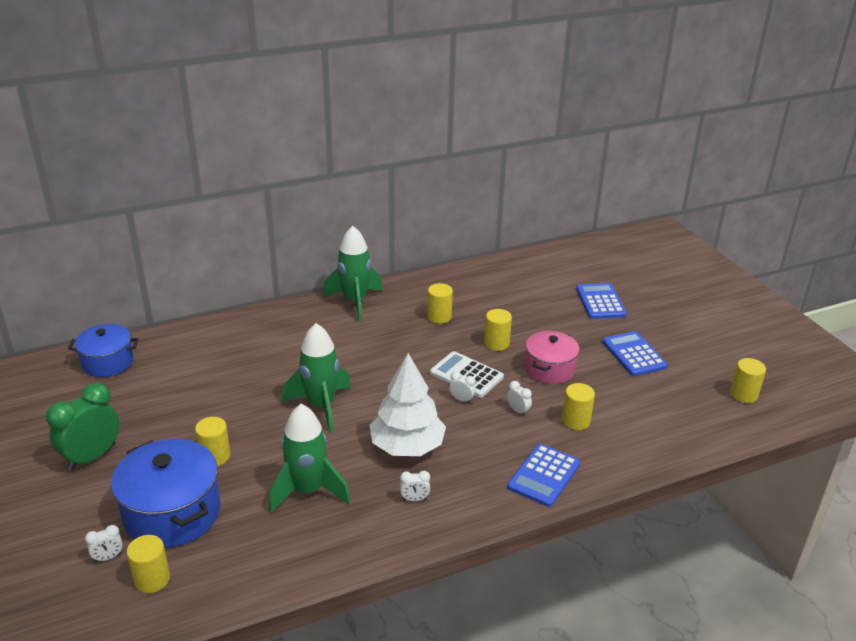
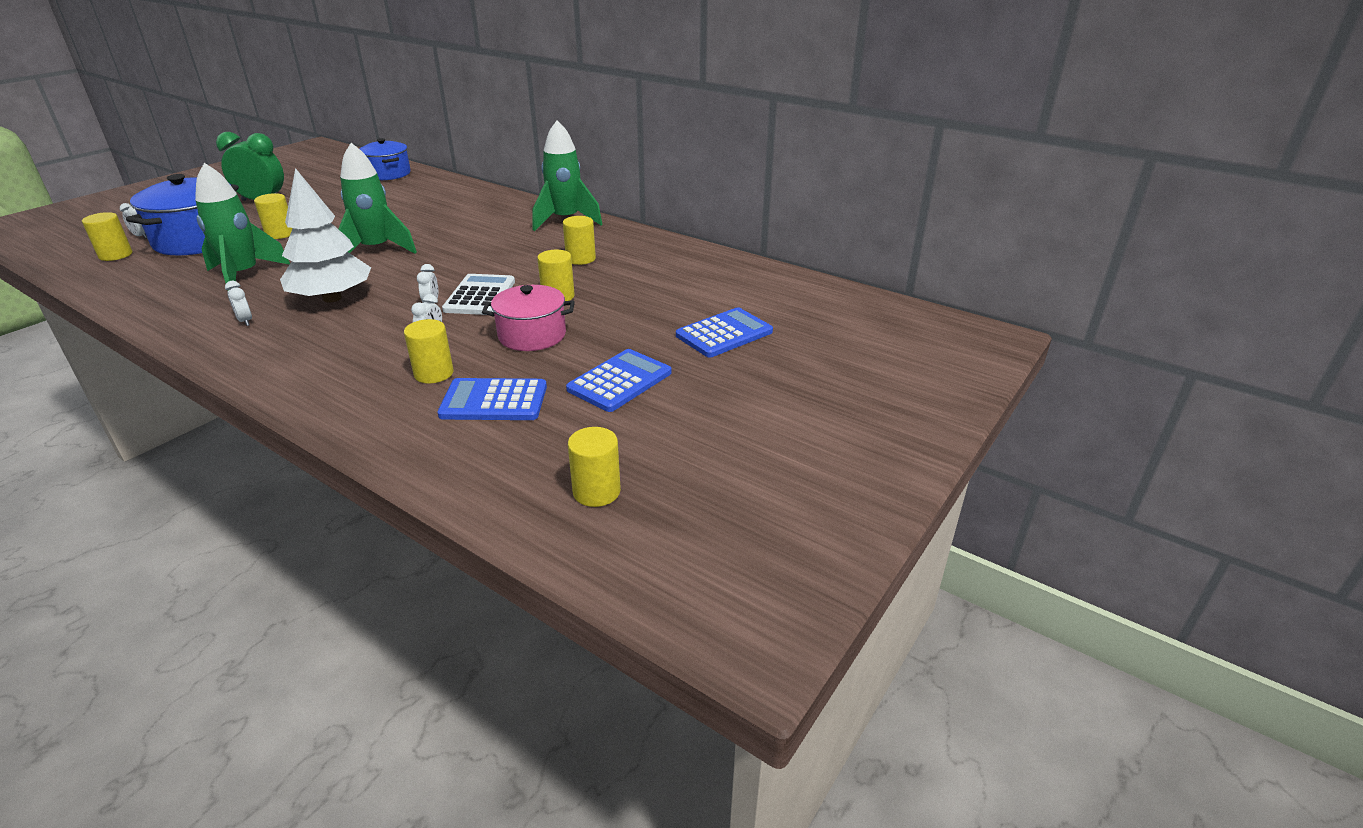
camera: 60 degrees right, 0 degrees up
blue calculator [507,444,580,507] -> blue calculator moved to [437,378,547,420]

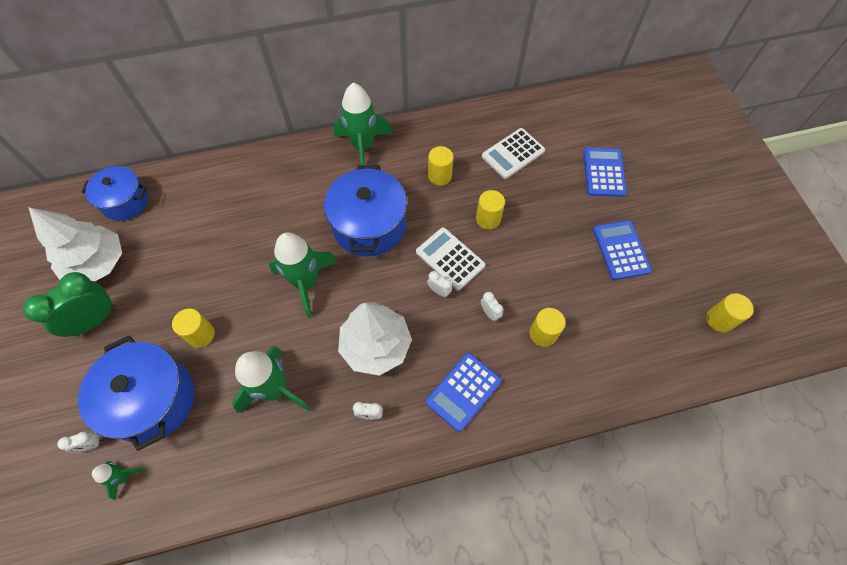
camera: 50 degrees left, 30 degrees up
yellow cylinder [82,212,132,261] -> green rocket [92,461,146,500]
blue calculator [437,378,547,420] -> blue calculator moved to [426,353,502,432]
pink pot [482,285,575,351] -> none
none -> white tree [28,207,122,282]
none -> blue pot [324,165,407,257]
none -> white calculator [482,128,545,179]

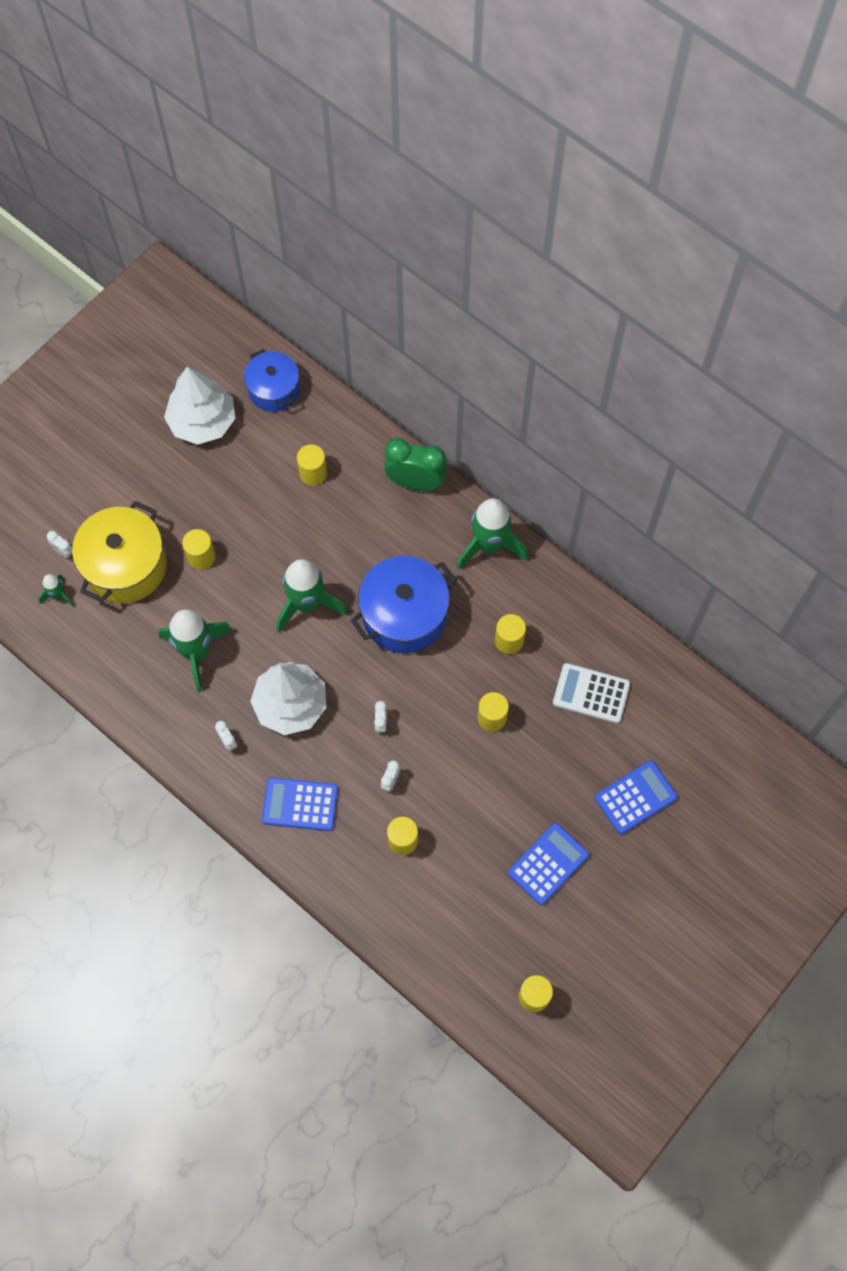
camera: 55 degrees right, 5 degrees up
green clock [23,272,116,337] -> green clock moved to [384,438,447,491]
blue pot [78,335,195,451] -> yellow pot [72,501,167,603]
white calculator [416,227,485,291] -> none
none -> yellow cylinder [297,444,327,486]

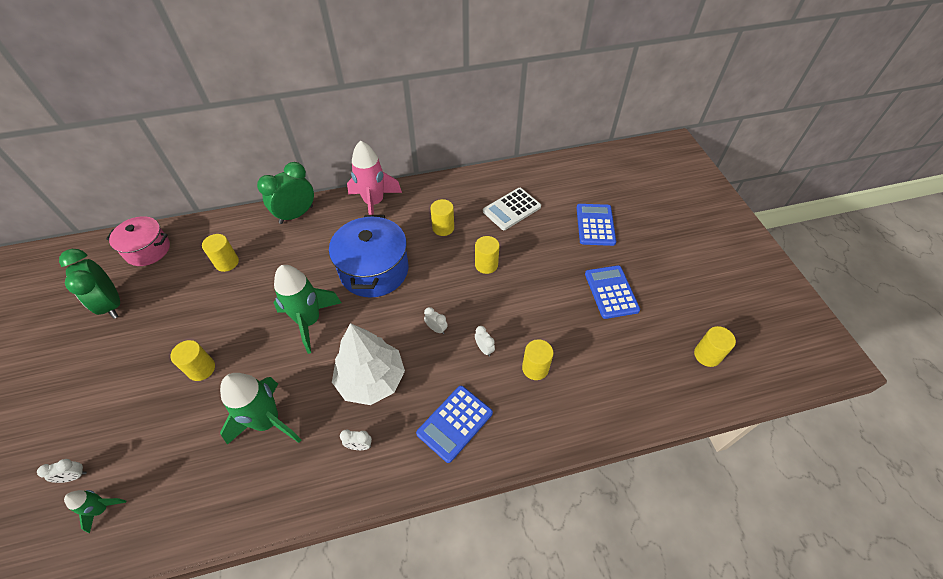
camera: 55 degrees left, 15 degrees down
yellow pot [72,501,167,603] -> none
white tree [164,367,235,445] -> green clock [59,249,120,319]
blue pot [244,349,300,412] -> pink pot [106,216,170,266]
green rocket [457,498,528,570] -> pink rocket [347,140,402,215]

